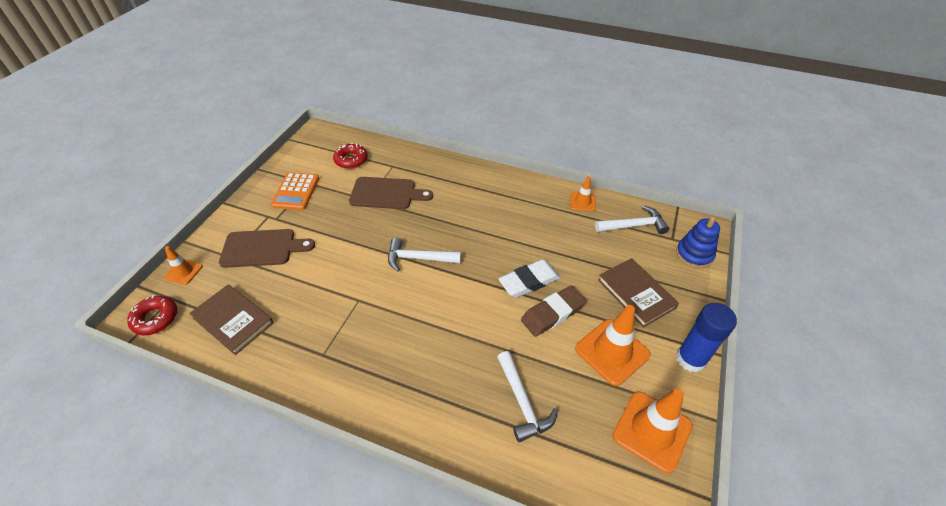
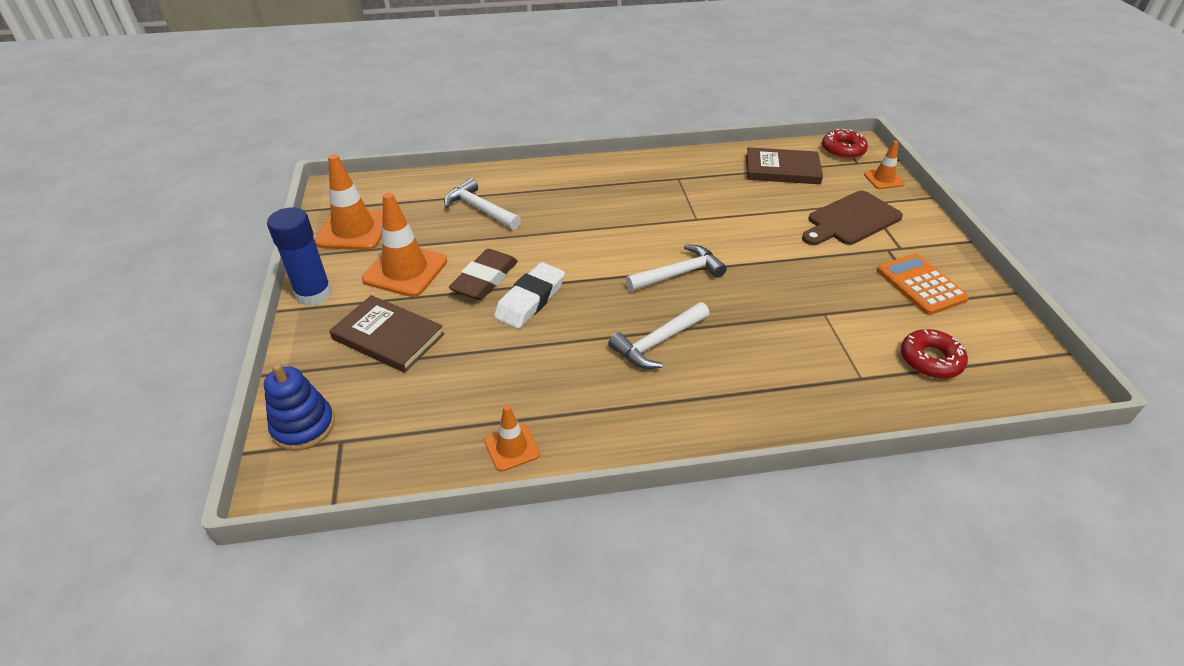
camera: 150 degrees right, 5 degrees down
brown cutting board [349,177,433,209] -> none
white hammer [595,205,669,234] -> white hammer moved to [608,302,709,369]

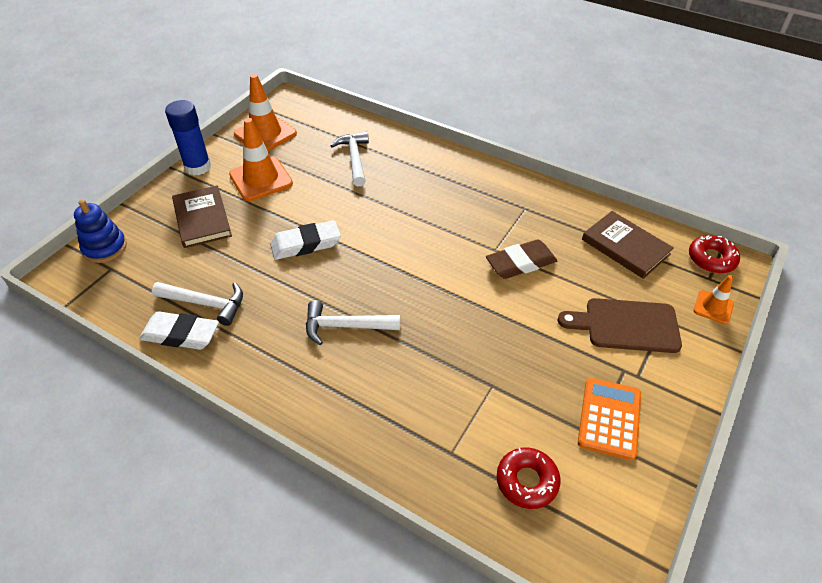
camera: 40 degrees right, 5 degrees up
brown eraser [449,249,518,300] -> brown eraser moved to [486,239,557,279]
orange traffic cone [484,405,540,472] -> white eraser [139,311,219,350]
white hammer [626,244,727,291] -> white hammer moved to [152,282,243,326]

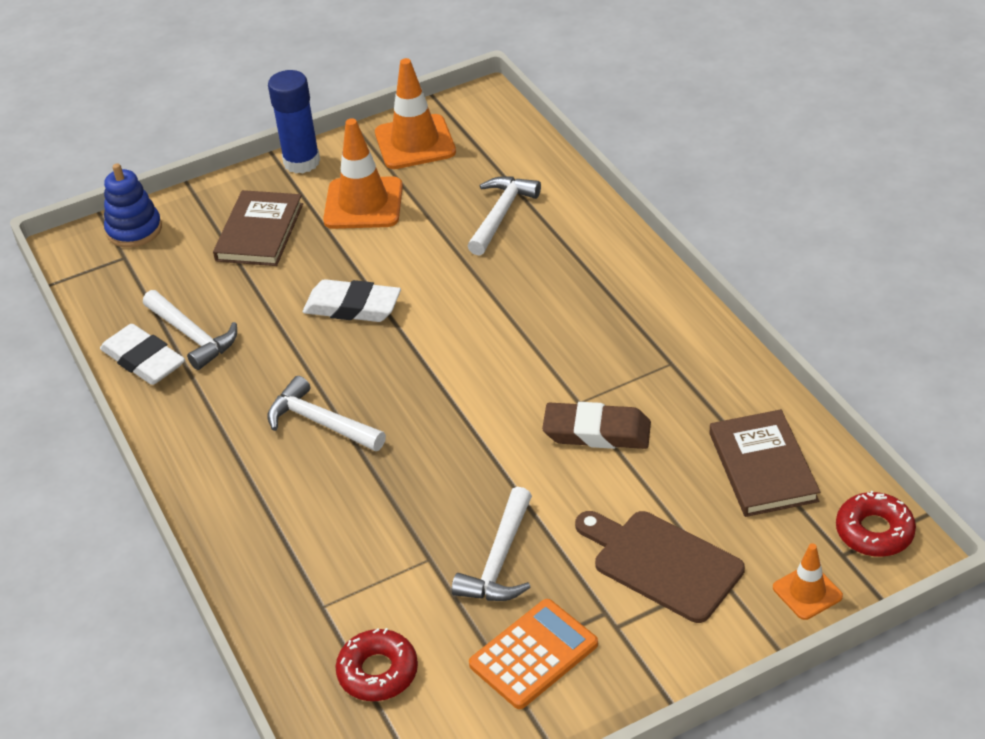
camera: 35 degrees right, 5 degrees down
none -> white hammer [452,487,532,601]

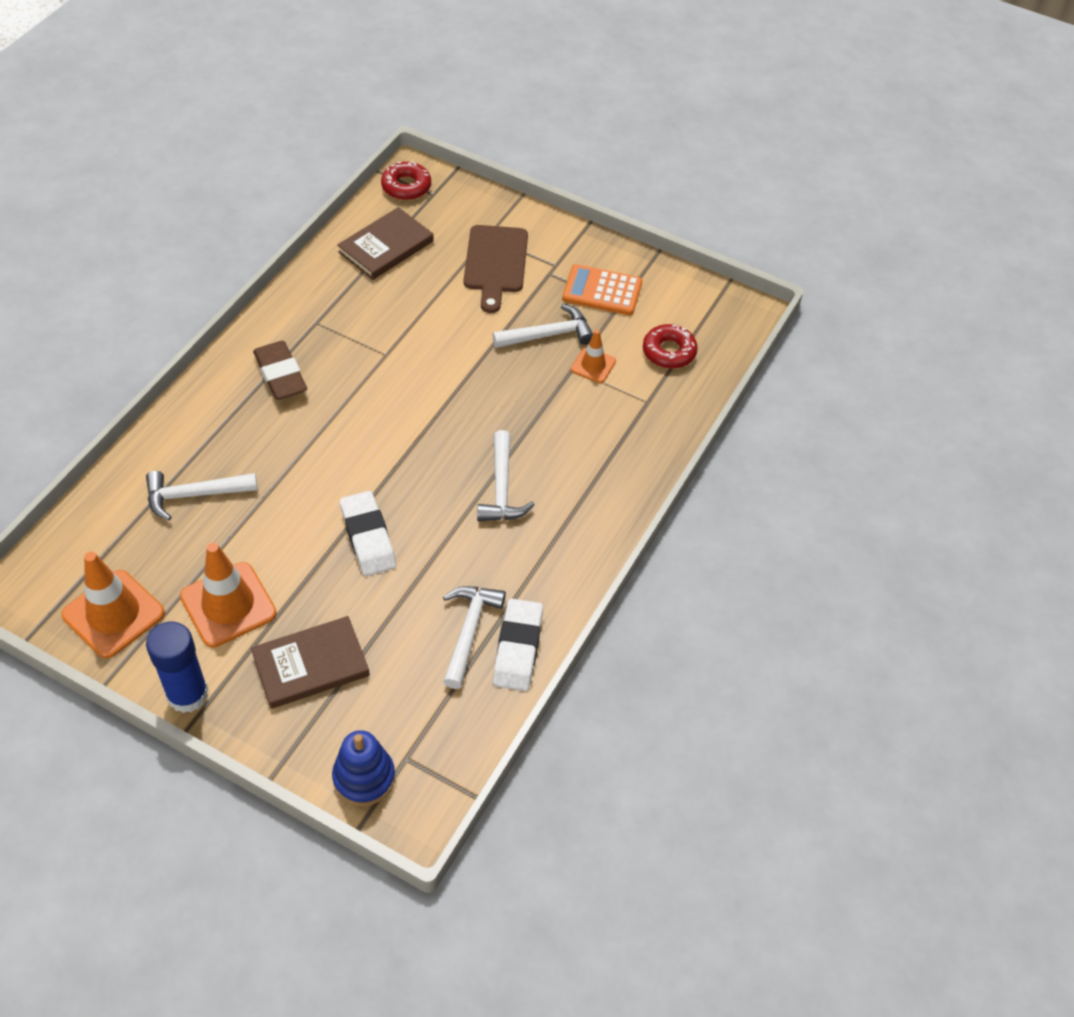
camera: 130 degrees left, 10 degrees up
brown eraser [542,402,651,449] -> brown eraser moved to [253,341,307,400]
orange traffic cone [773,543,843,620] -> orange traffic cone moved to [571,330,616,383]

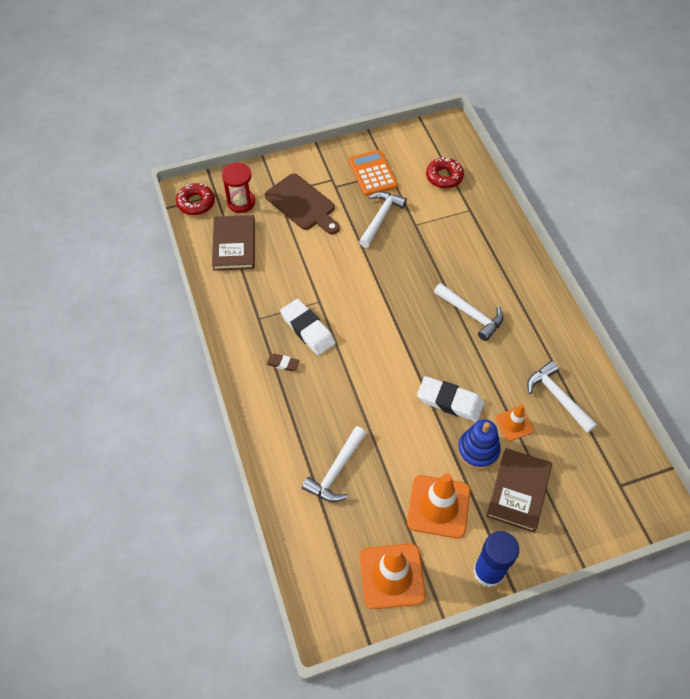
camera: 45 degrees left, 5 degrees up
brown eraser [253,341,307,400] -> brown eraser [267,354,299,371], size x0.50
blue stacking toy [332,730,395,806] -> blue stacking toy moved to [458,419,501,469]
white eraser [493,599,543,691] -> white eraser moved to [280,299,336,355]
orange calculator [562,264,642,315] -> orange calculator turned 105 degrees clockwise [349,150,398,196]
orange traffic cone [571,330,616,383] -> orange traffic cone moved to [495,404,534,441]
none -> red hourglass [222,163,255,213]

